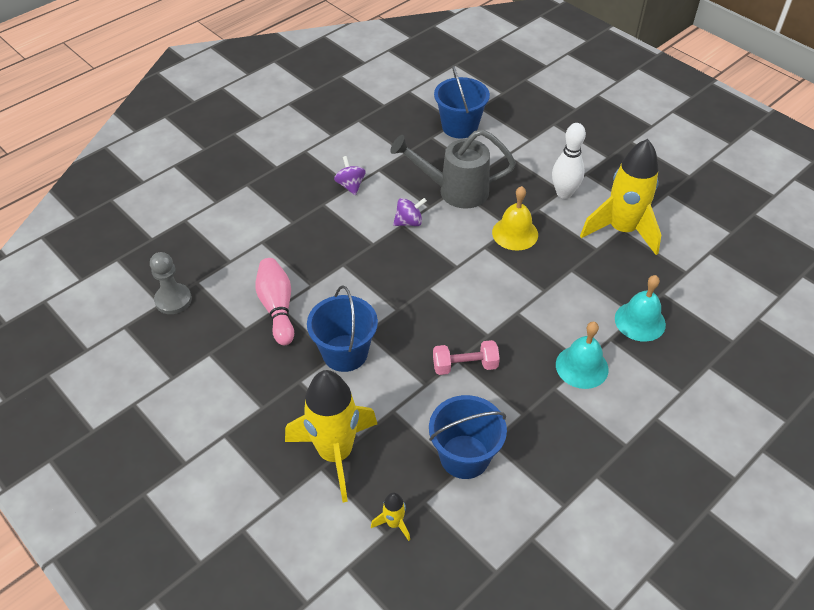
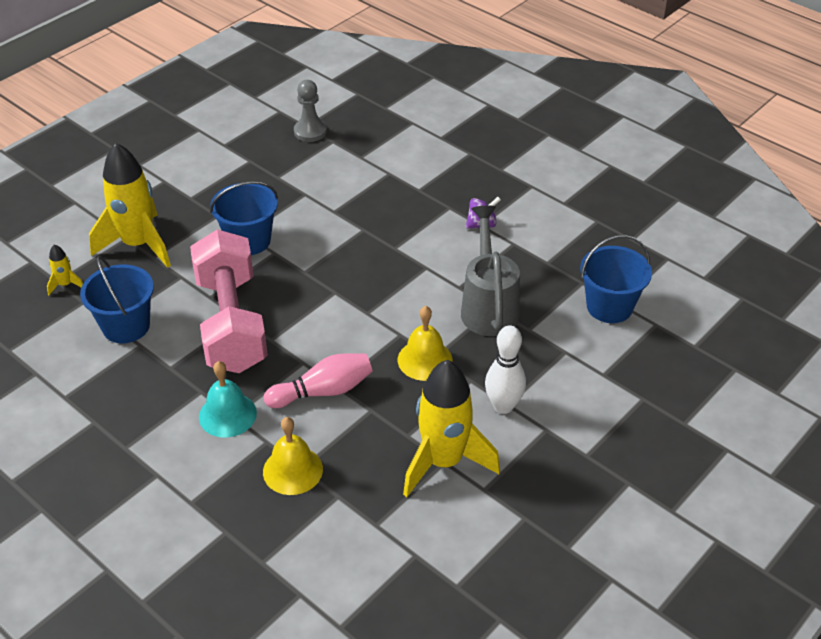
camera: 85 degrees right, 5 degrees down
pink bowling pin [255,258,294,345] -> pink bowling pin moved to [264,353,373,408]
purple spinning top [393,198,427,226] -> none
pink dumbbell [433,340,500,375] -> pink dumbbell [190,229,268,373], size x2.29
turquoise bell [615,275,666,342] -> yellow bell [263,417,323,495]

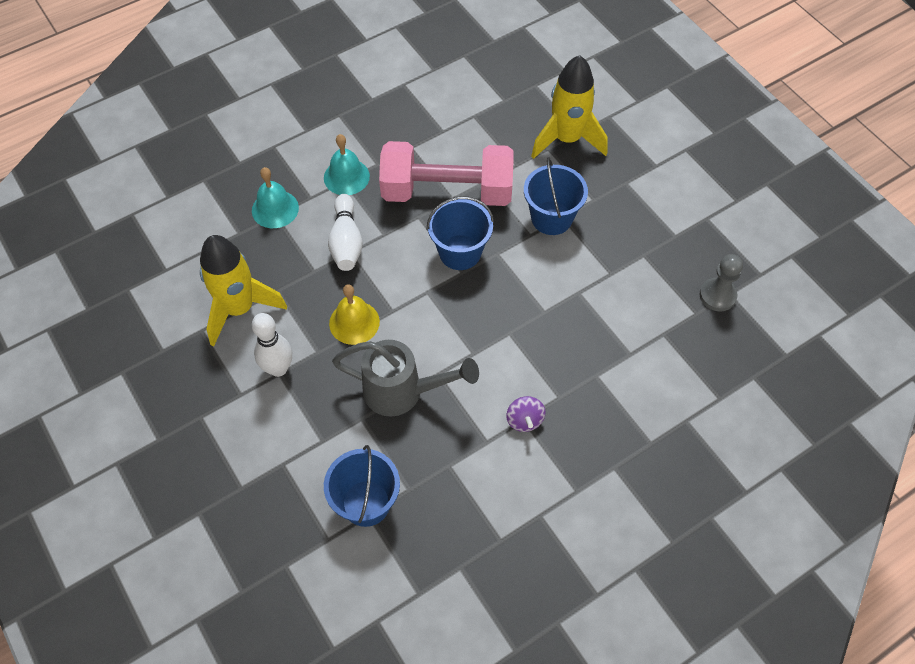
camera: 105 degrees right, 15 degrees up
yellow rocket [47,244,83,295] -> none
blue bucket [80,256,154,344] -> blue bucket moved to [426,196,494,270]
yellow bell [263,417,323,495] -> turquoise bell [252,167,299,228]
pink bowling pin [264,353,373,408] -> white bowling pin [328,194,363,271]

